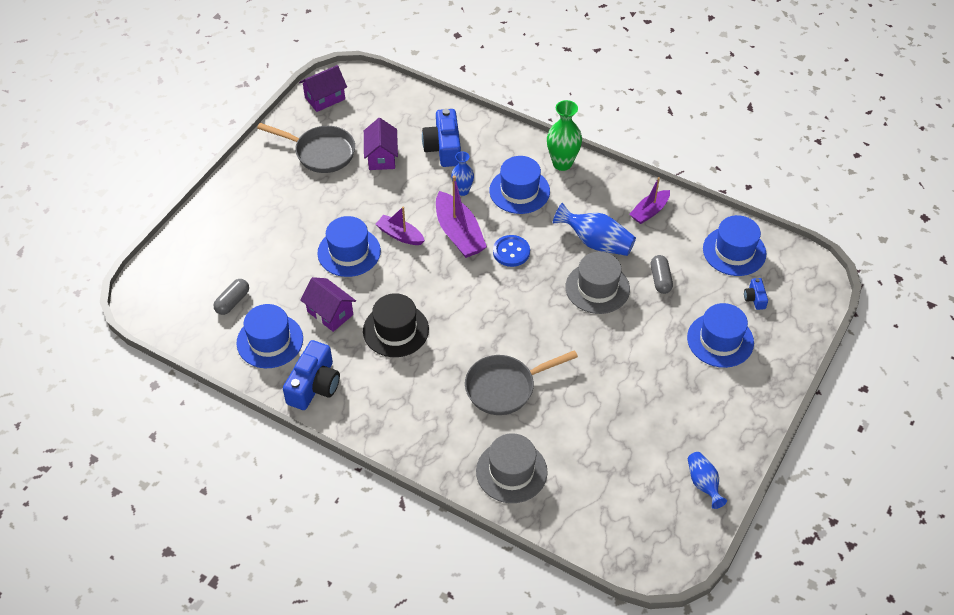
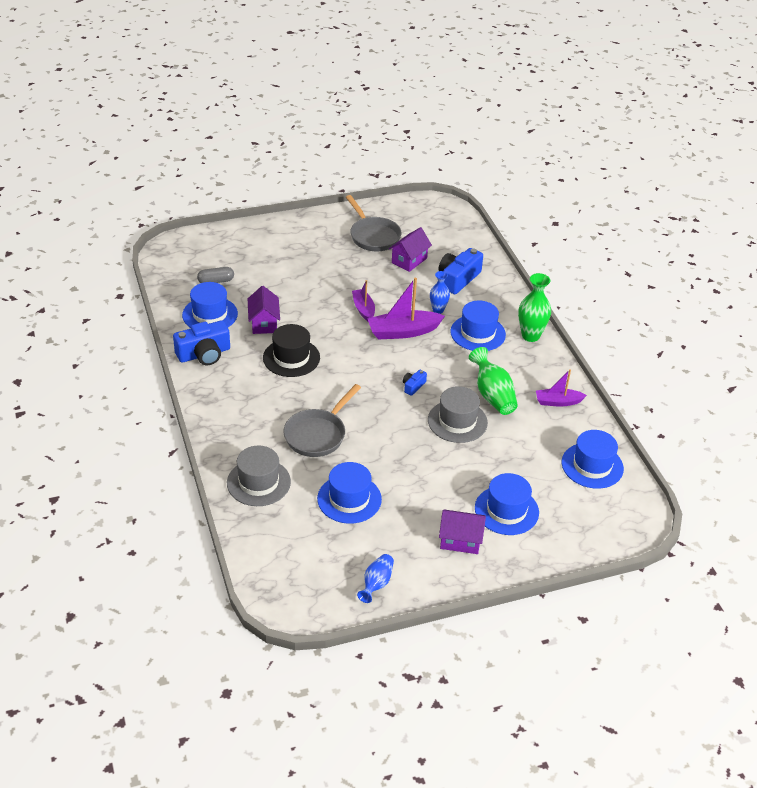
camera: 40 degrees right, 10 degrees down
purple house [299,65,347,112] -> purple house moved to [439,510,486,554]
blue hat [318,216,381,277] -> blue hat moved to [317,462,382,524]
purple boat [436,176,487,258] -> purple boat turned 60 degrees clockwise [367,278,445,339]
grey pan [465,350,578,415] -> grey pan turned 75 degrees counterclockwise [283,384,361,457]
blue button [493,235,530,267] -> none
blue vase [553,203,636,256] -> green vase [469,347,518,415]
grey capsule [651,255,673,294] -> none
blue camera [744,278,768,310] -> blue camera moved to [403,370,427,396]

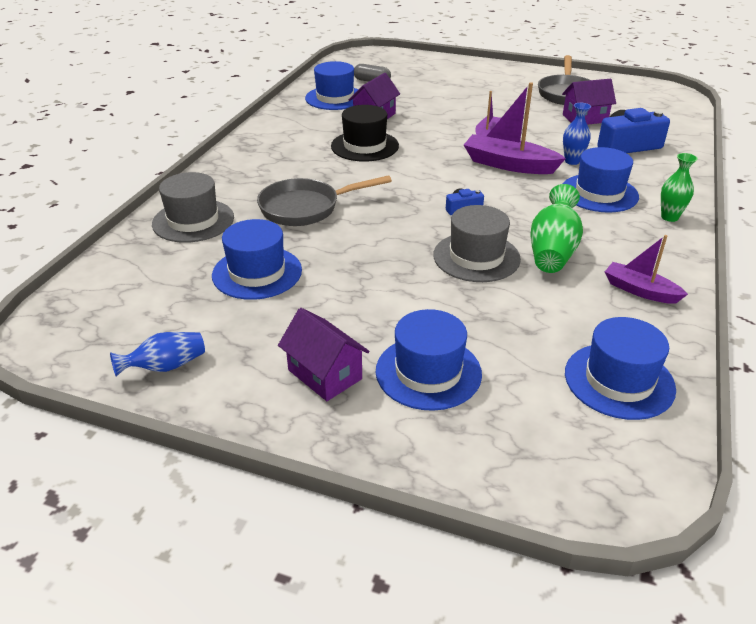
camera: 40 degrees right, 5 degrees down
blue camera [173,320,230,365] -> none
green vase [518,273,551,342] -> green vase [661,153,698,222], size x0.64

